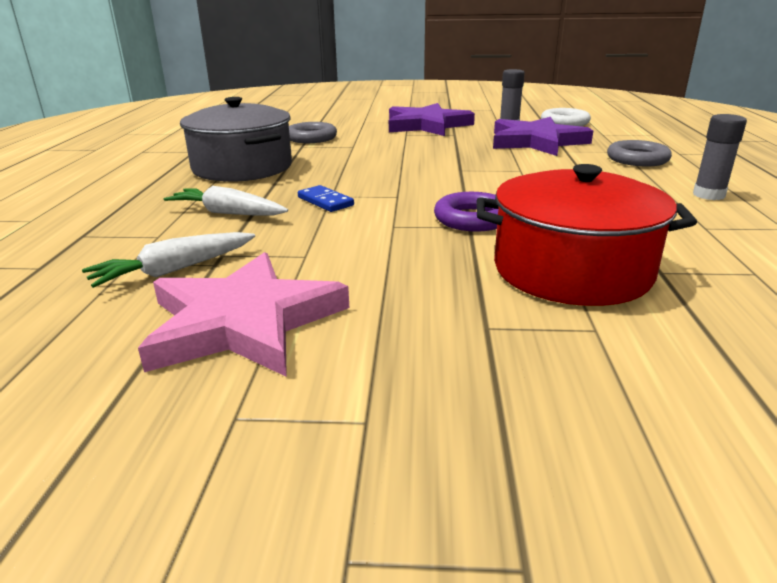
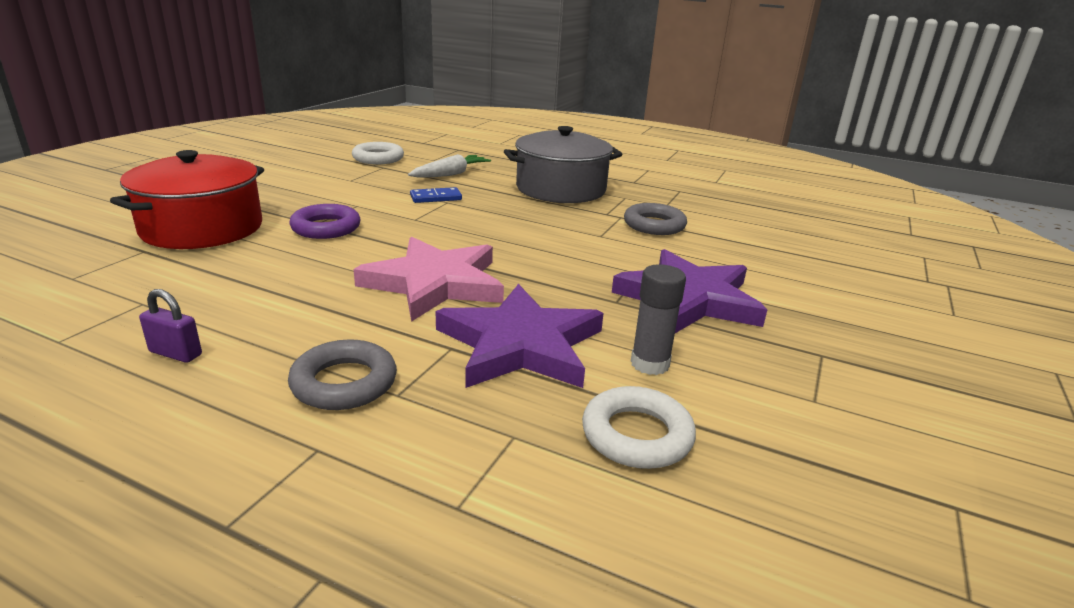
camera: 110 degrees right, 0 degrees up
white carrot [82,232,255,288] -> white ring [352,142,404,164]
pink star [138,252,349,377] -> pink star moved to [353,237,504,322]
grey glue stick [693,114,747,200] -> purple padlock [139,289,202,363]

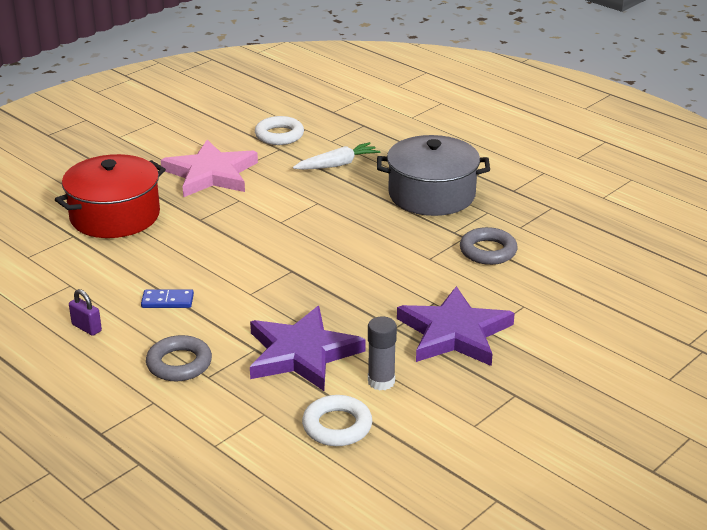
camera: 20 degrees right, 5 degrees up
purple ring [289,204,361,239] -> none
pink star [353,237,504,322] -> pink star moved to [161,140,258,197]
blue domino [410,187,462,203] -> blue domino moved to [141,290,194,308]

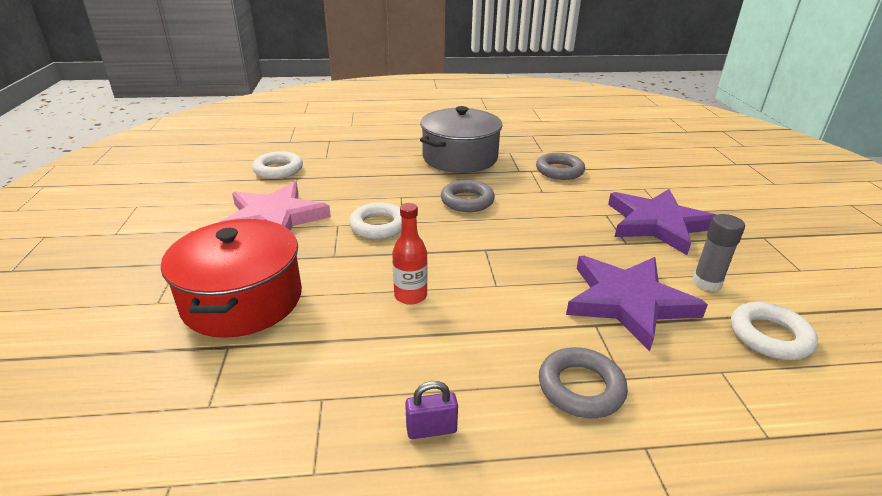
camera: 50 degrees left, 0 degrees up
blue domino [141,290,194,308] -> none
white carrot [293,142,380,170] -> none
none -> white ring [349,203,402,239]
none -> red bottle [392,203,428,305]
none -> grey ring [441,180,495,212]

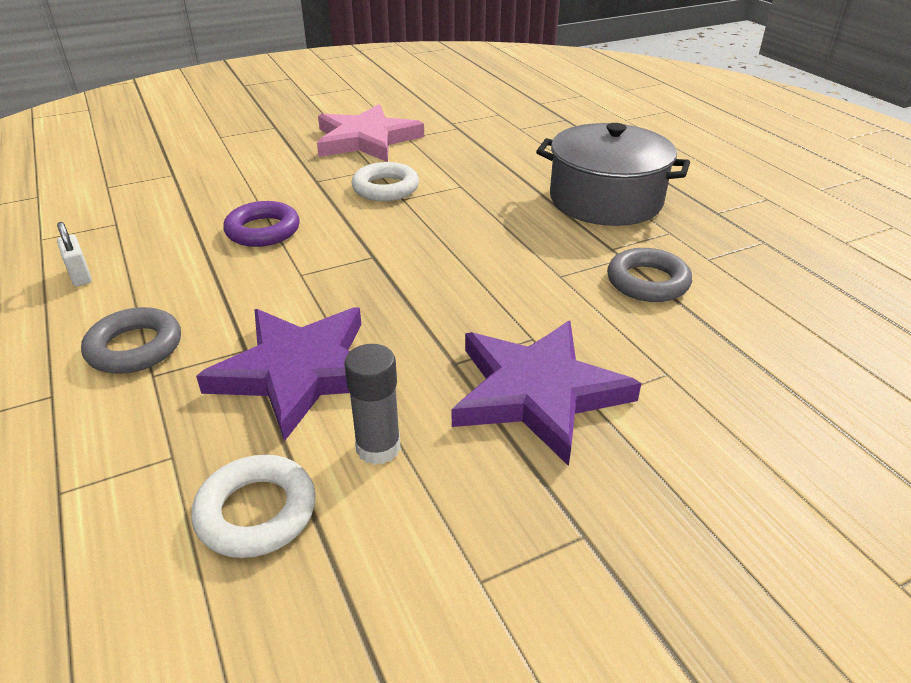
camera: 70 degrees right, 5 degrees up
red pot [161,219,302,338] -> none
white ring [252,151,303,179] -> none
red bottle [392,203,428,305] -> purple ring [223,201,300,247]
purple padlock [405,381,458,439] -> white padlock [57,222,92,286]
grey ring [441,180,495,212] -> none

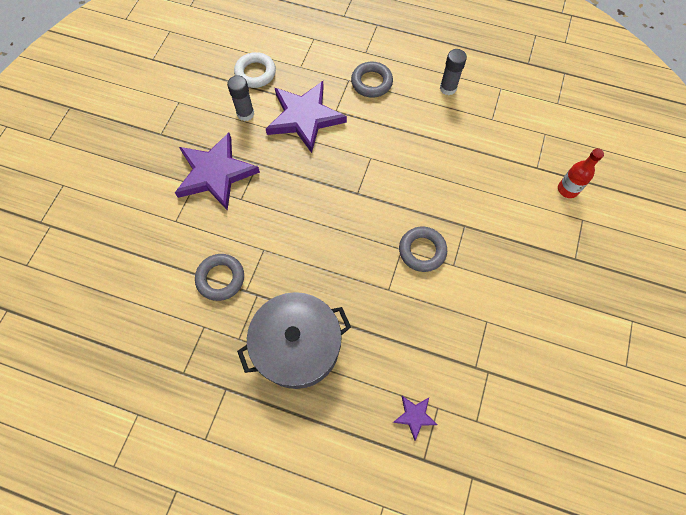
camera: 135 degrees right, 30 degrees up
white padlock [57,222,92,286] -> grey glue stick [440,49,467,95]
purple ring [223,201,300,247] -> none
pink star [317,104,424,162] -> none
white ring [351,162,419,201] -> grey ring [399,227,447,272]
none -> purple star [393,396,438,441]
none -> red bottle [558,148,604,198]

